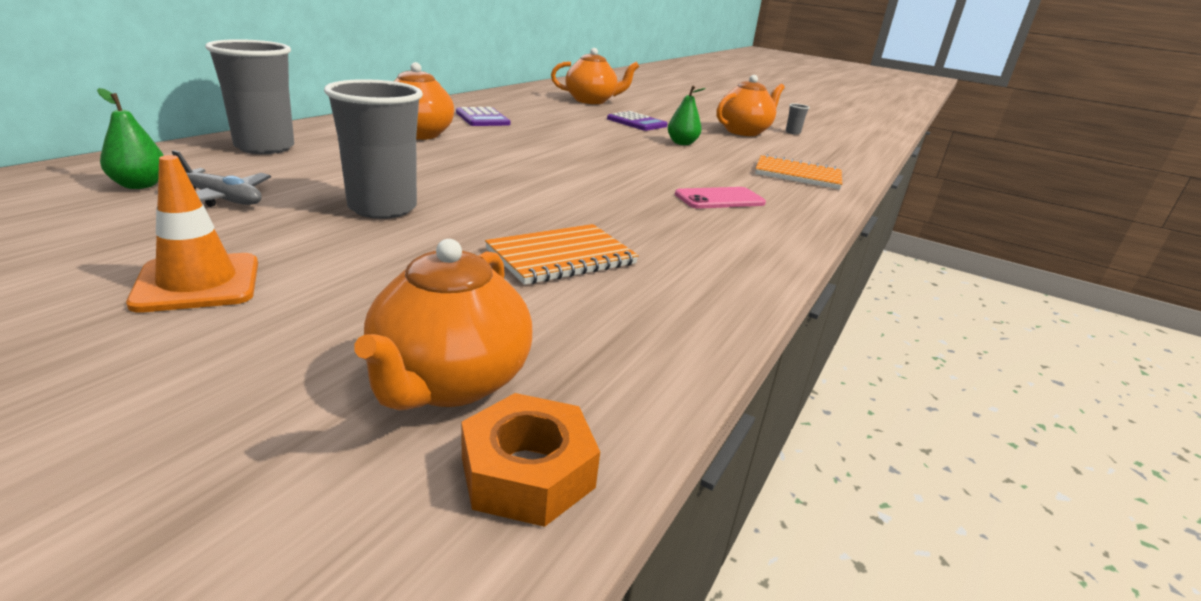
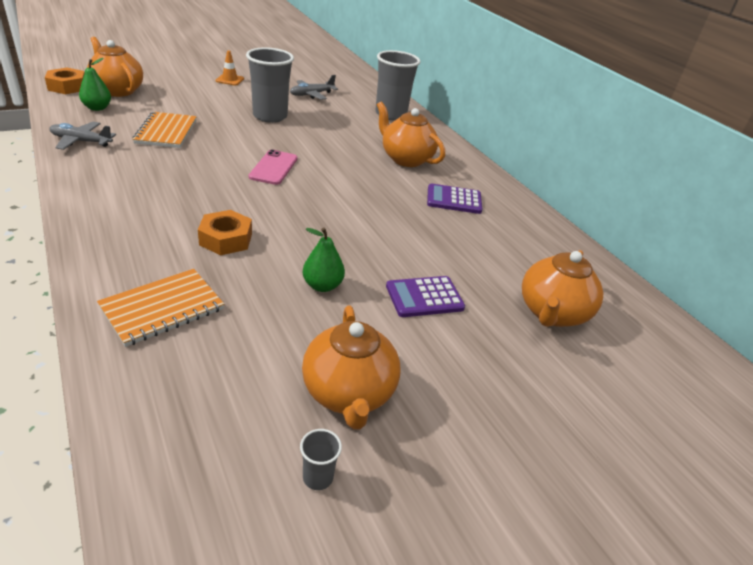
camera: 120 degrees right, 10 degrees up
green pear [97,88,164,189] -> green pear moved to [79,58,111,111]
orange traffic cone [126,155,258,312] -> orange traffic cone [216,50,244,86], size x0.64
pink phone [675,187,766,209] -> pink phone moved to [249,149,298,185]
none -> grey plane [49,122,116,150]
none -> orange nut [198,210,252,255]

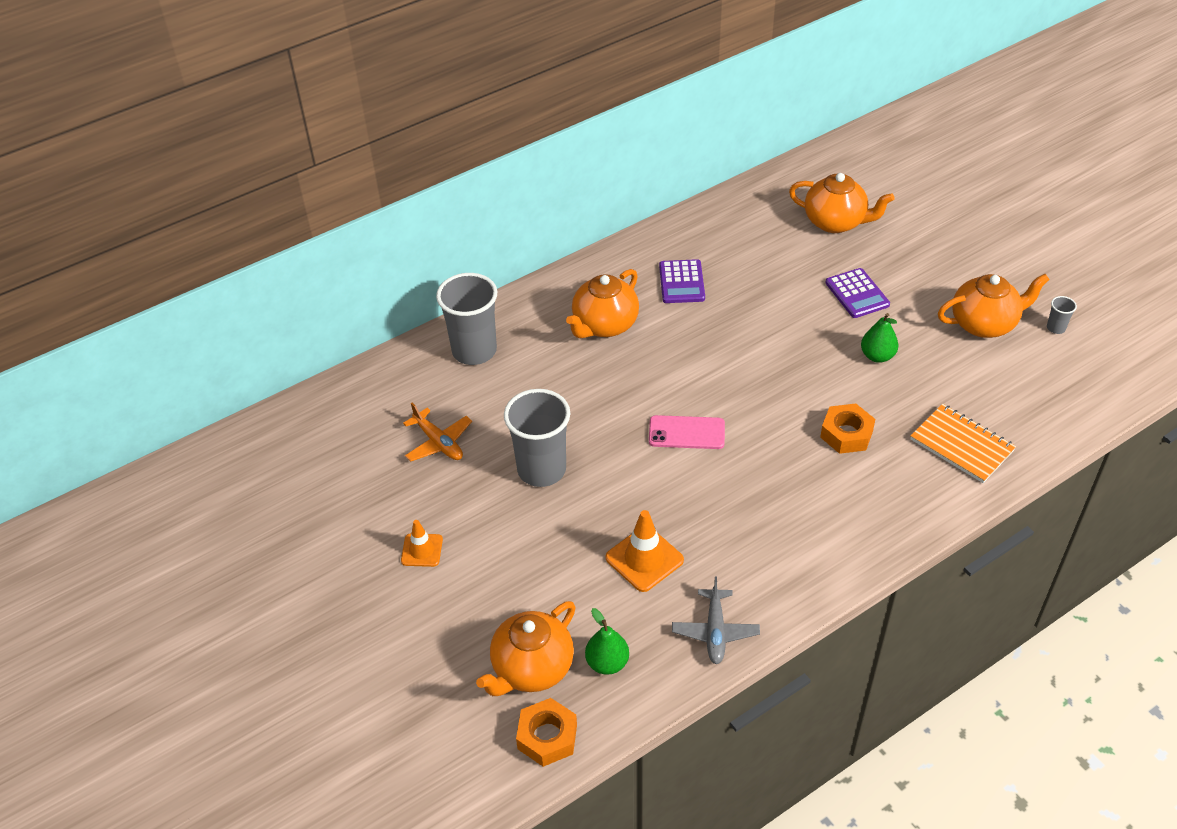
camera: 90 degrees left, 10 degrees up
orange notebook [133,112,197,148] -> orange traffic cone [606,510,684,592]
grey plane [290,75,338,100] -> orange plane [403,403,472,462]

